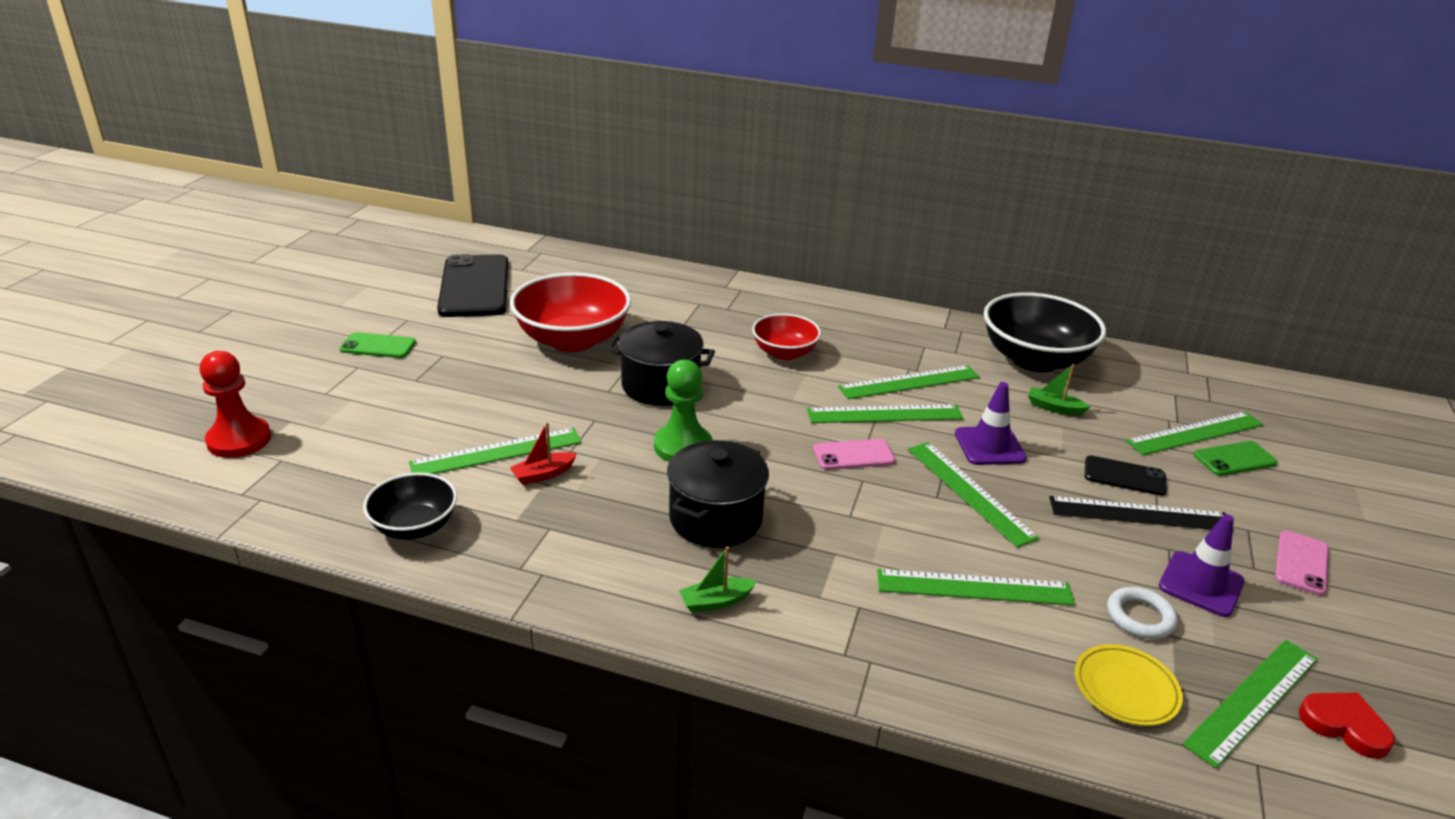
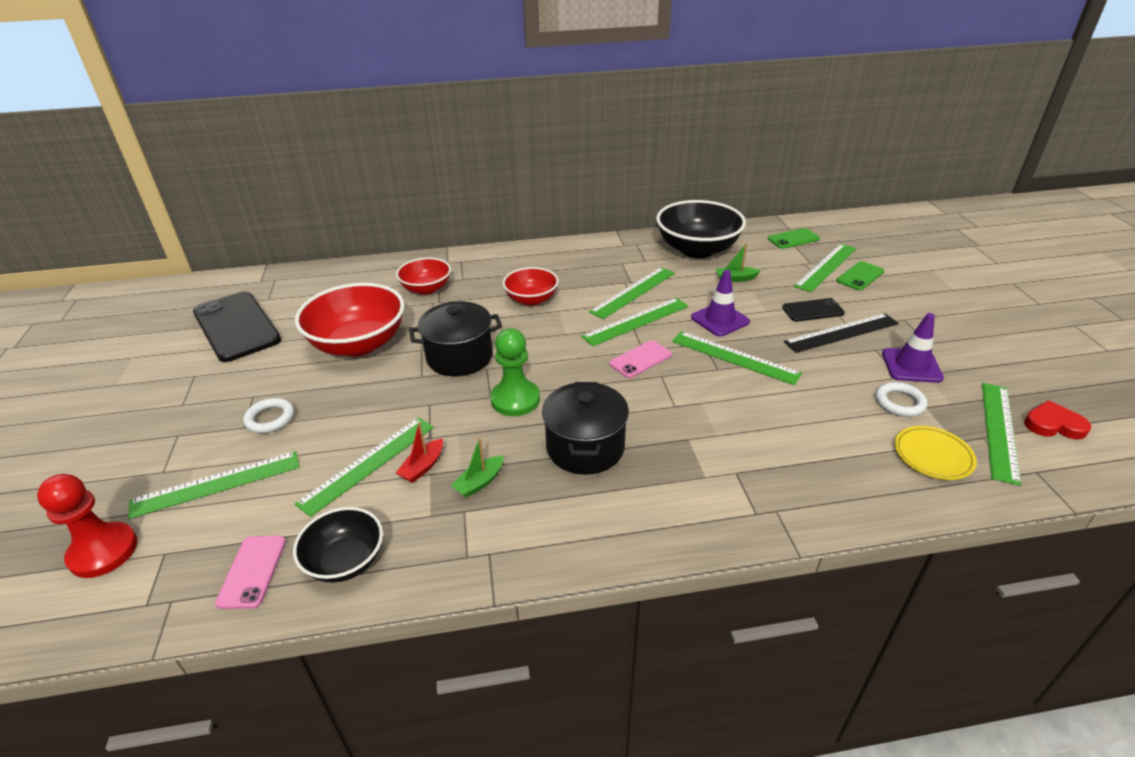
camera: 25 degrees left, 5 degrees up
green phone [340,332,416,358] -> green phone moved to [768,228,820,249]
green boat [679,546,757,613] -> green boat moved to [451,438,504,498]
green ruler [877,569,1075,606] -> green ruler moved to [128,451,299,519]
pink phone [1275,531,1329,596] -> pink phone moved to [215,536,286,609]
none -> white ring [243,398,294,433]
none -> red bowl [396,258,451,295]

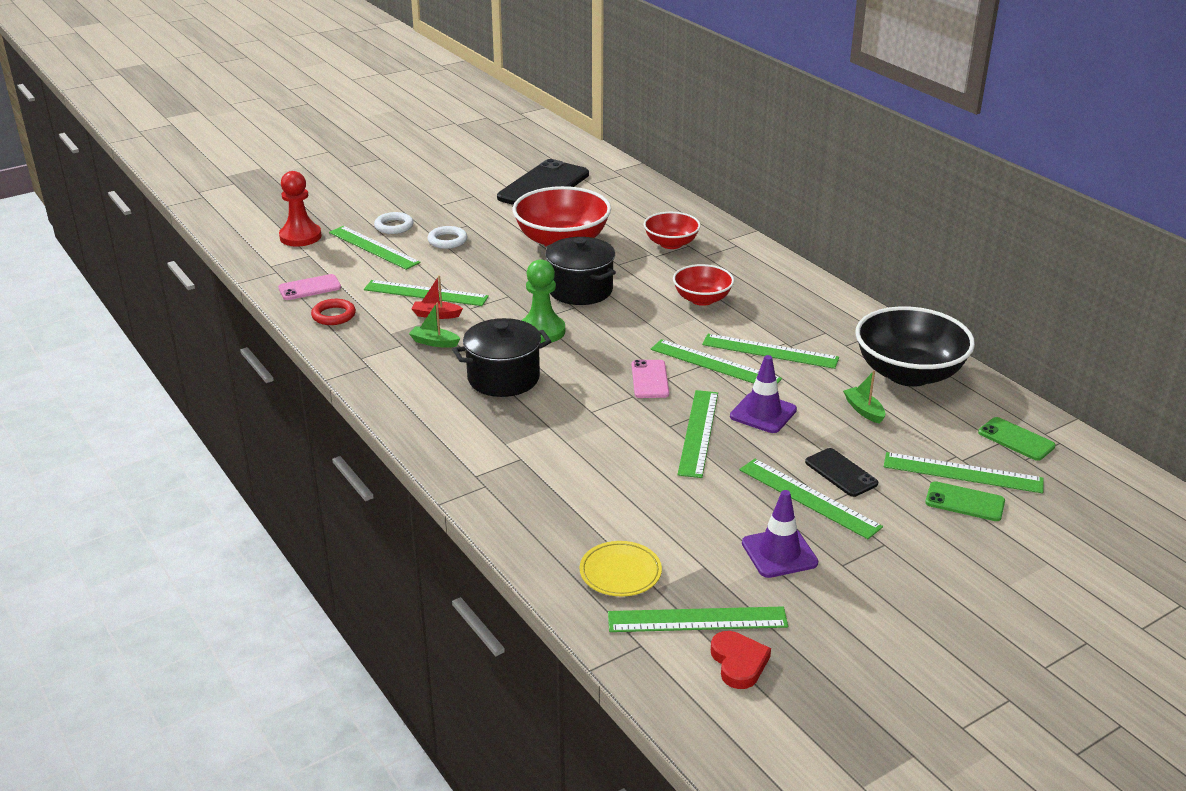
camera: 65 degrees right, 5 degrees down
black bowl [293,507,383,583] -> red ring [311,299,356,325]
pink phone [609,340,672,378] -> pink phone turned 60 degrees clockwise [632,360,669,398]
black ruler [784,313,899,353] -> green ruler [739,459,883,539]
white ring [875,382,927,417] -> white ring moved to [374,212,414,234]

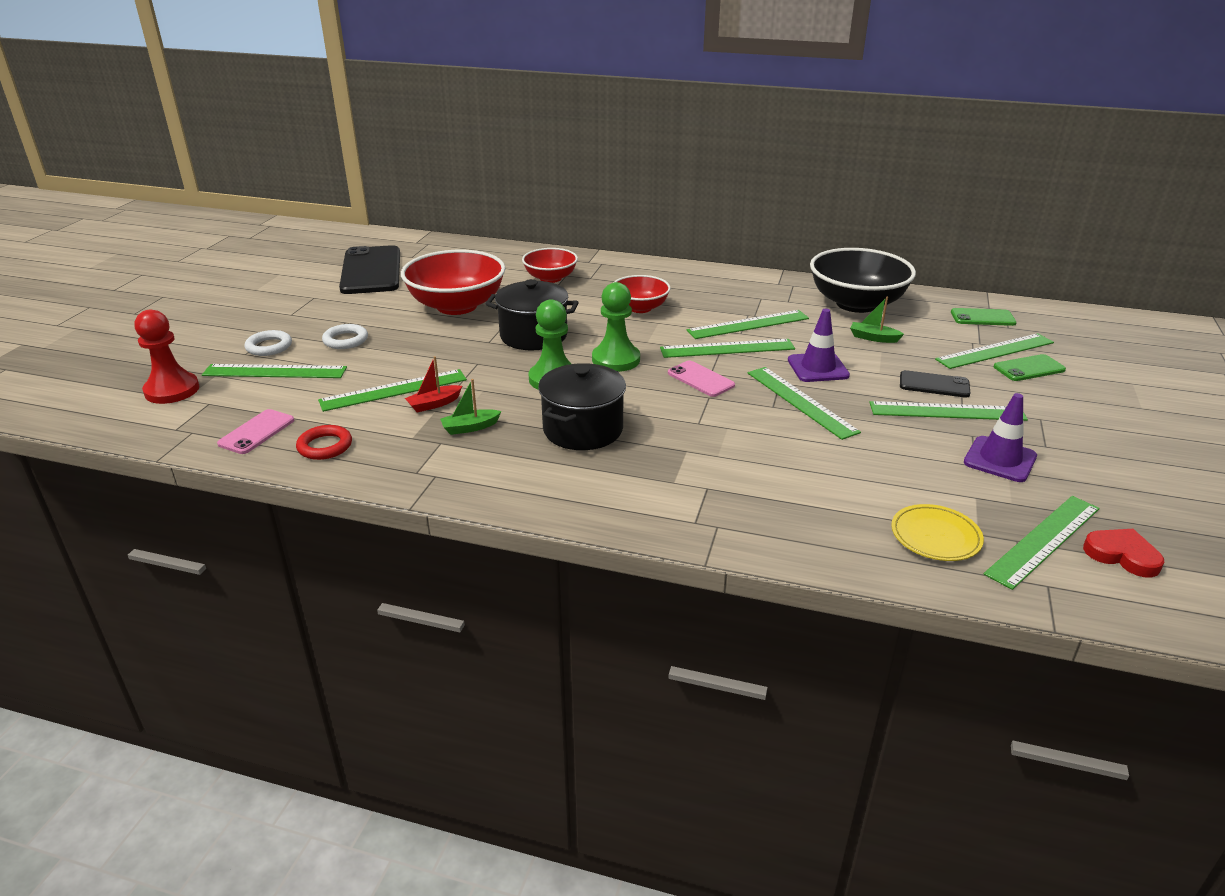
camera: 40 degrees left, 0 degrees up
none -> green pawn [592,282,640,372]

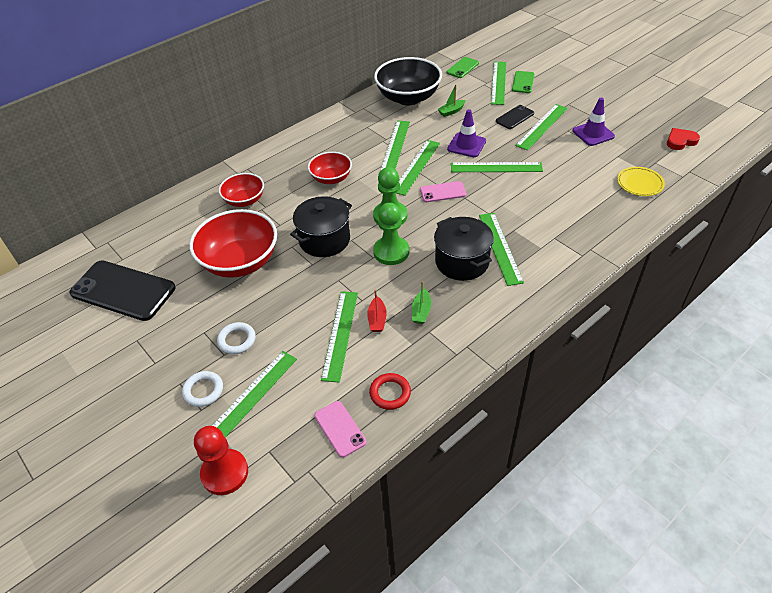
camera: 55 degrees left, 15 degrees up
green ruler [984,496,1100,590] -> green ruler moved to [479,213,524,286]

